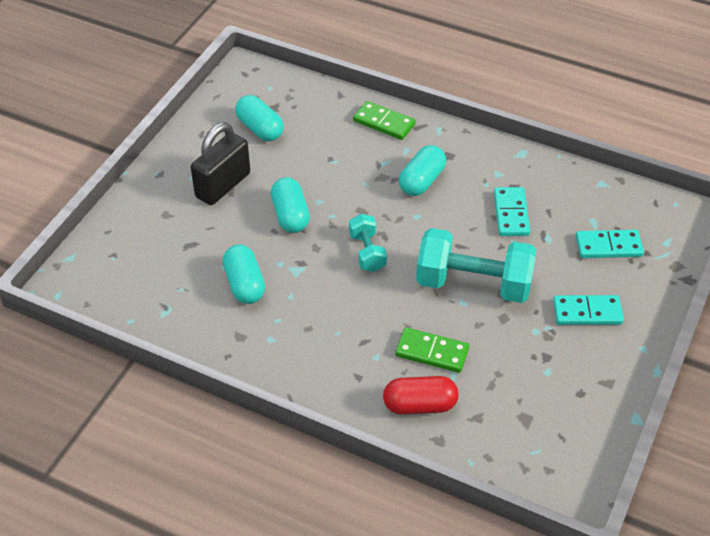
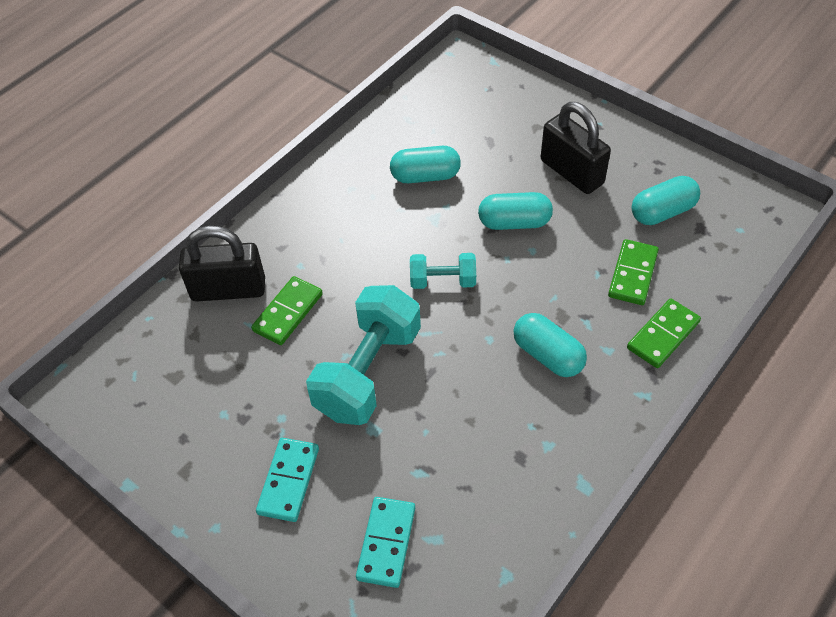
camera: 105 degrees right, 5 degrees up
red capsule [383,376,459,415] -> black padlock [179,226,265,302]
turquoise domino [494,187,530,236] -> none
none -> green domino [608,239,659,305]

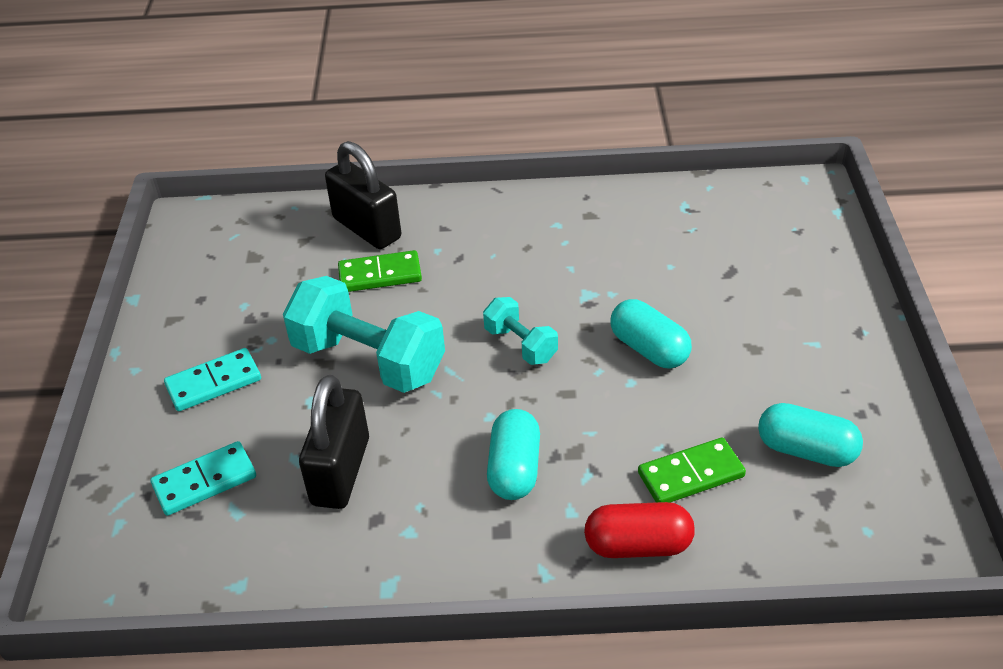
camera: 50 degrees right, 10 degrees down
turquoise dumbbell [306,285,421,425] -> turquoise dumbbell turned 45 degrees clockwise [283,276,445,393]
turquoise capsule [390,146,461,183] -> none
black padlock [541,102,611,194] -> black padlock moved to [299,375,369,509]
green domino [627,298,701,368] -> red capsule [584,502,695,558]

